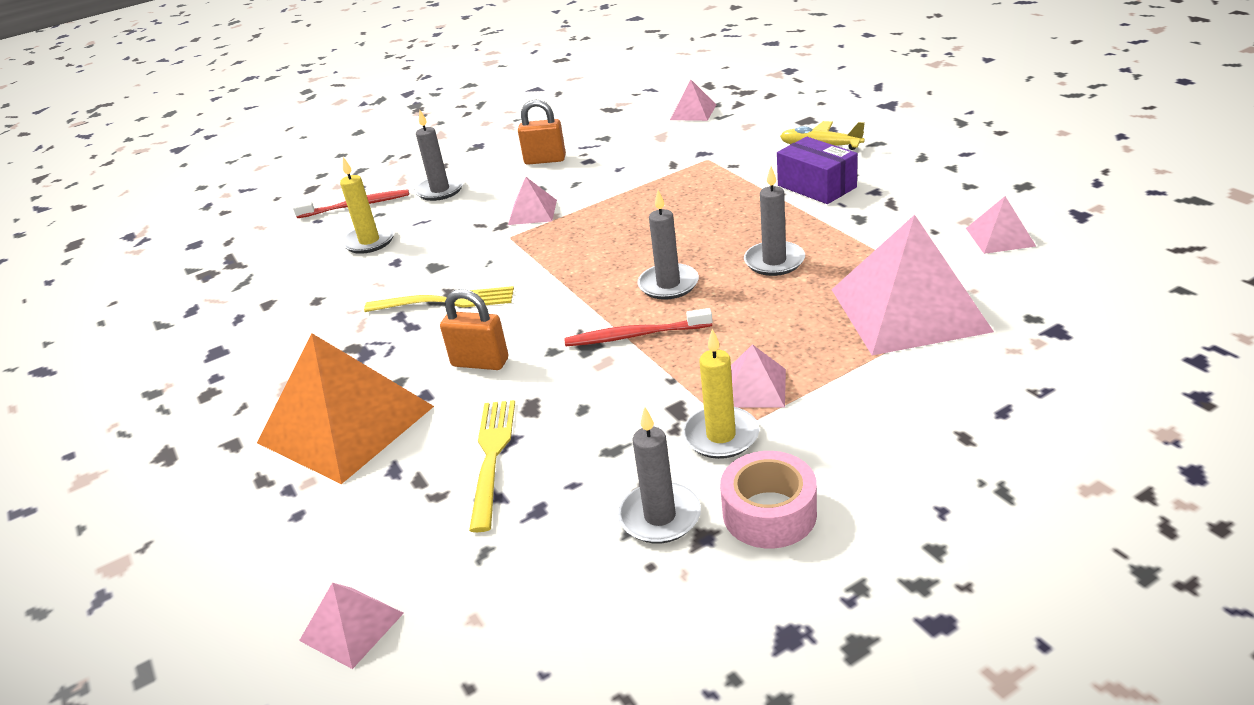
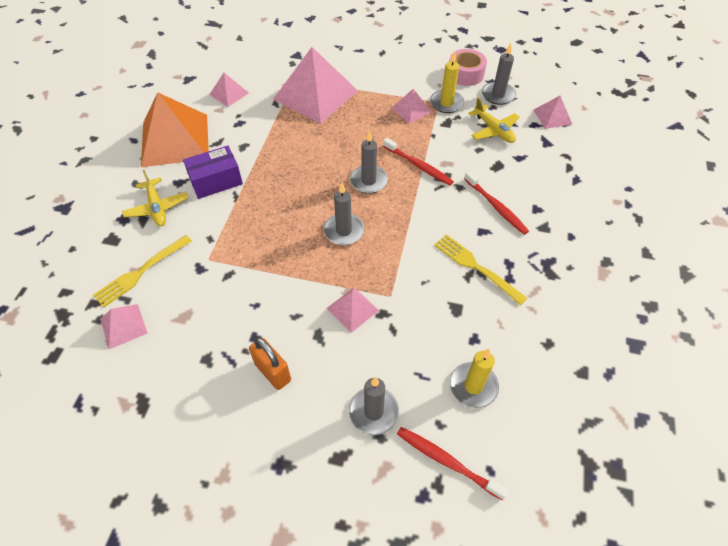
camera: 140 degrees left, 20 degrees up
orange pyramid [257,333,434,484] -> orange pyramid moved to [141,92,209,167]
pink pyramid [299,583,404,669] -> pink pyramid moved to [534,96,572,129]
orange padlock [440,289,508,370] -> red toothbrush [464,171,529,235]
yellow fork [469,400,515,532] -> yellow fork moved to [93,235,192,308]
grey candle [744,166,805,276] -> grey candle moved to [323,183,364,245]
purple box [777,137,858,204] -> purple box turned 60 degrees clockwise [183,146,243,199]
none -> yellow plane [468,98,520,143]

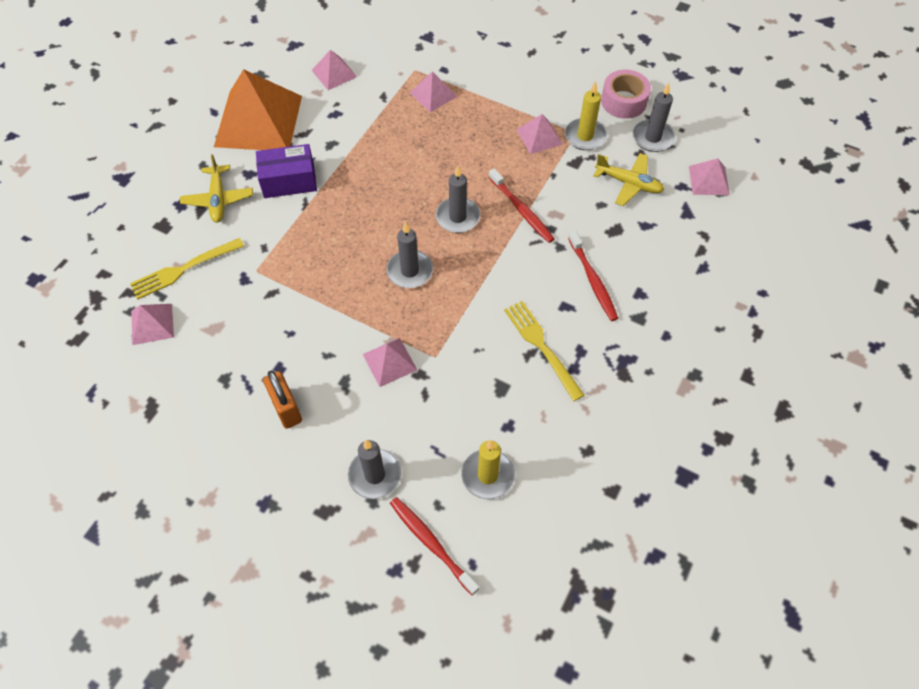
camera: 15 degrees right, 5 degrees up
pink pyramid [273,47,358,124] -> pink pyramid [410,71,457,112], size x0.47
yellow plane [468,98,520,143] -> yellow plane turned 45 degrees counterclockwise [593,153,664,206]

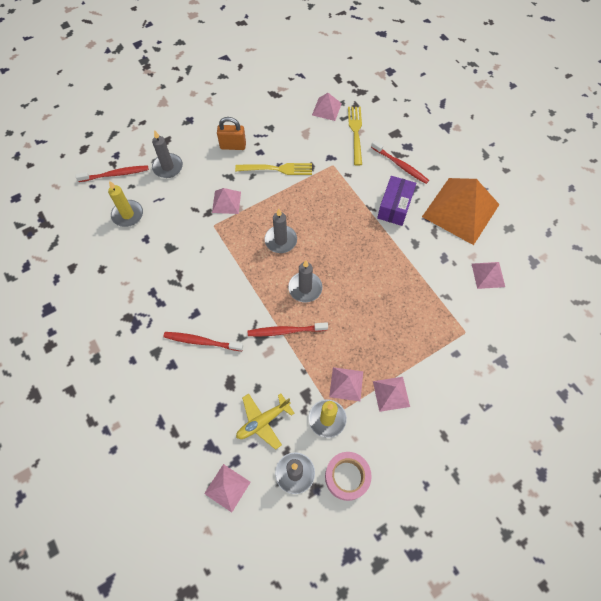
camera: 120 degrees right, 5 degrees up
yellow plane [180,154,253,223] -> red toothbrush [371,140,429,184]
pink pyramid [410,71,457,112] -> pink pyramid moved to [373,377,410,412]
yellow fork [504,301,585,401] -> yellow fork moved to [235,163,312,175]

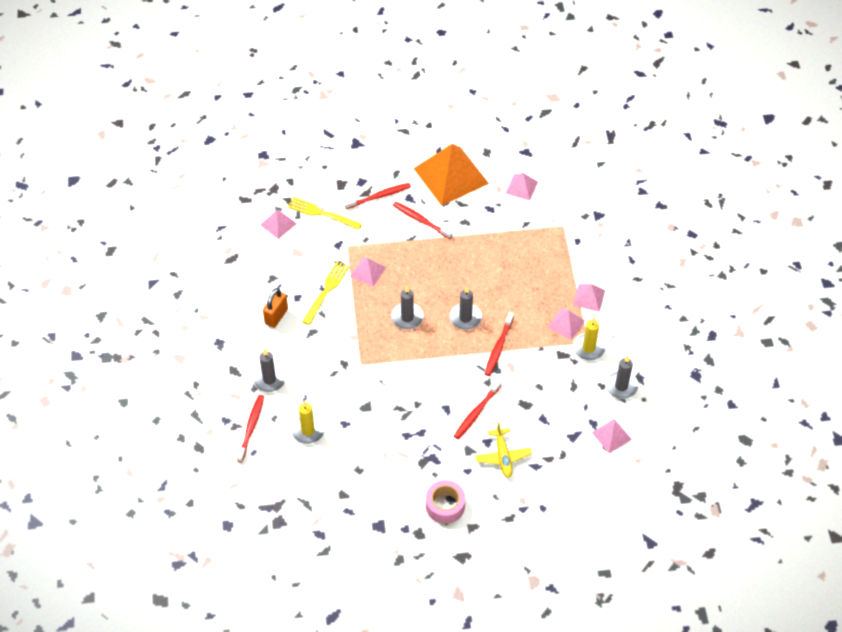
camera: 65 degrees left, 10 degrees down
pink pyramid [212,188,241,214] -> pink pyramid moved to [350,257,386,287]
yellow plane [236,393,295,450] -> yellow plane moved to [475,422,532,478]
pink tape [325,452,372,501] -> pink tape moved to [426,480,465,524]
purple box [377,176,416,226] -> red toothbrush [393,201,453,239]

